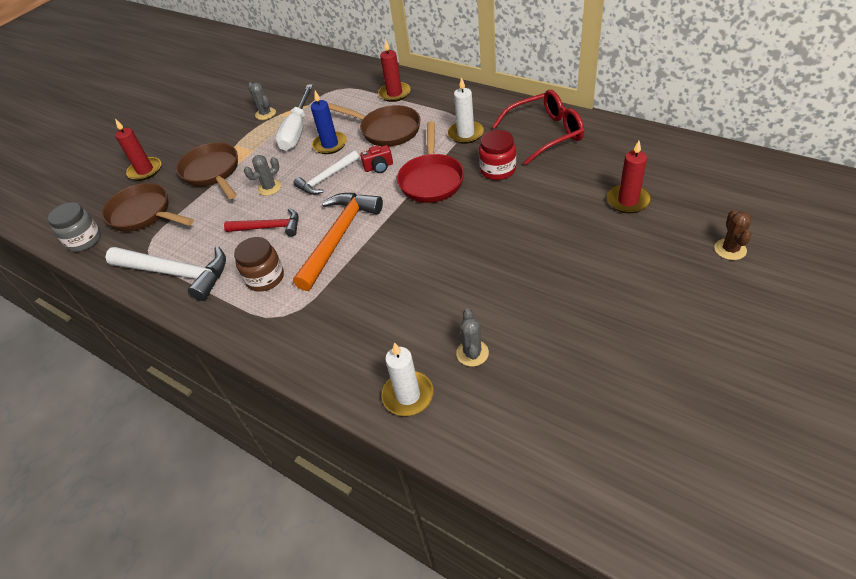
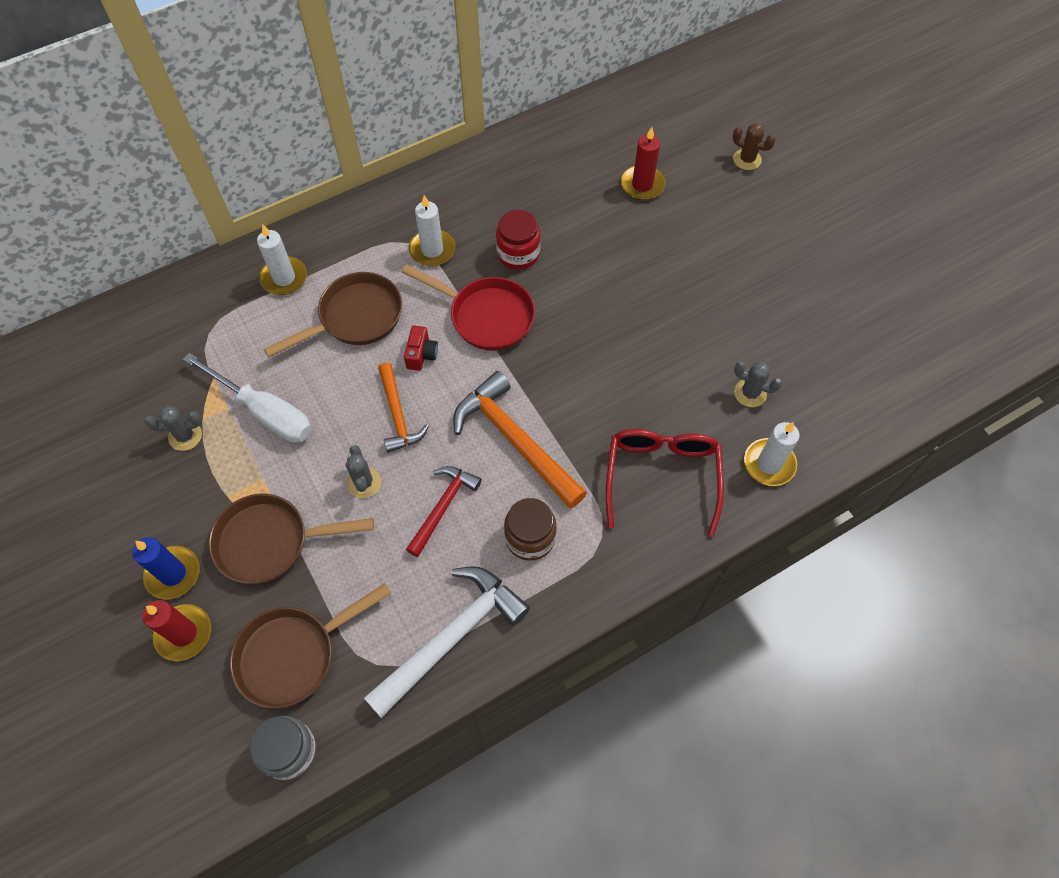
camera: 70 degrees left, 15 degrees up
white hammer [294,151,359,195] -> orange hammer [378,363,429,453]
blue candle [311,91,347,154] -> blue candle moved to [132,537,200,600]
red candle [378,39,411,102] -> white candle [257,224,307,295]
red glasses [492,90,584,165] -> red glasses moved to [606,429,724,537]

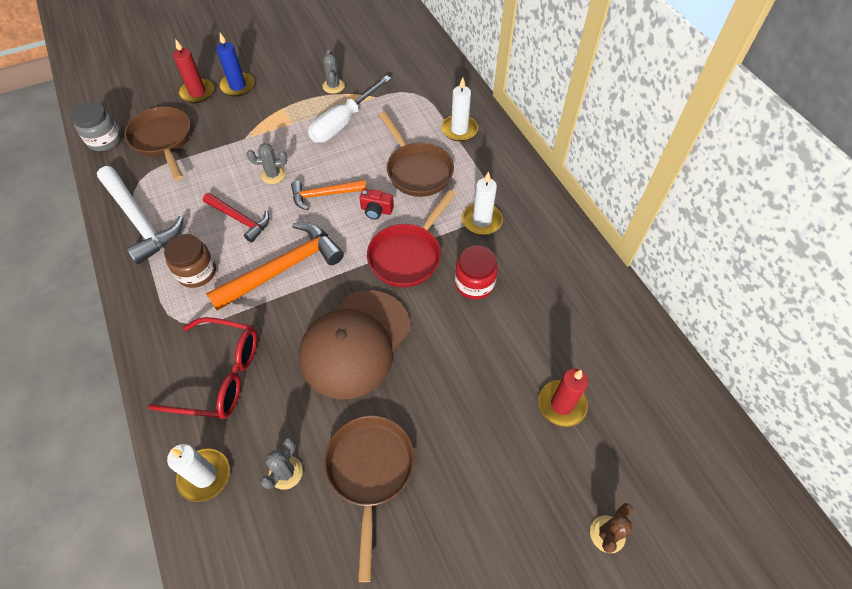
camera: 95 degrees right, 5 degrees down
brown pan [209,494,374,584] -> brown pan moved to [324,415,415,582]
none -> brown cap [299,290,410,400]

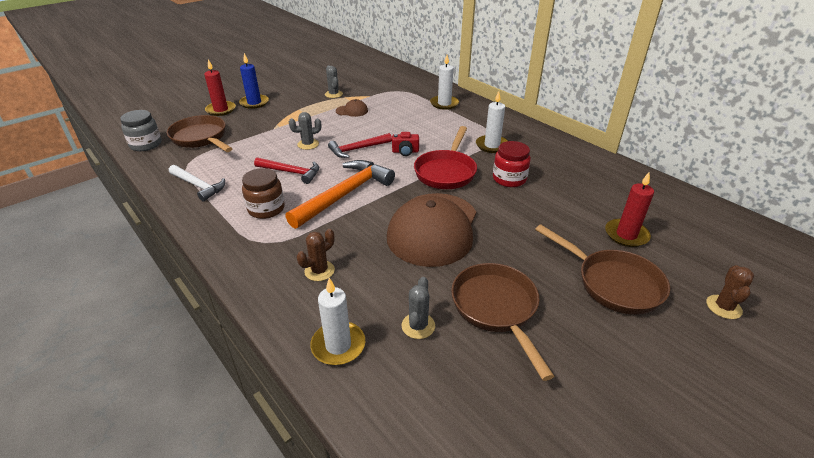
camera: 15 degrees left, 20 degrees down
white hammer [97,166,184,265] -> white hammer [169,165,225,201], size x0.61
red glasses [148,317,257,419] -> brown cactus [297,229,335,281]
orange hammer [291,179,367,210] -> red hammer [328,133,392,158]
white screwdriver [308,75,391,143] -> brown cap [336,99,368,117]
brown pan [379,112,454,197] -> brown pan moved to [535,224,670,315]

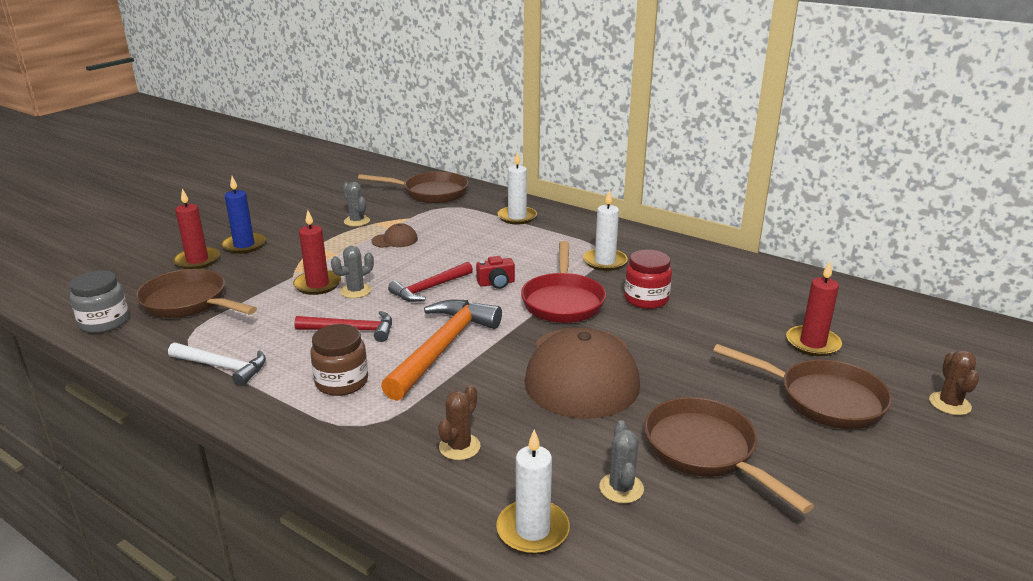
camera: 15 degrees left, 10 degrees down
none -> red candle [293,210,341,295]
none -> brown pan [358,172,469,203]

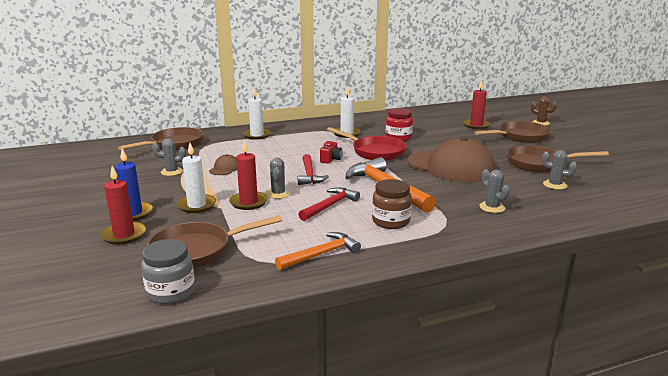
camera: 55 degrees left, 5 degrees down
white hammer [168,342,266,386] -> orange hammer [275,232,361,270]
brown cactus [438,385,481,460] -> grey cactus [479,169,510,213]
white candle [496,429,570,554] -> white candle moved to [177,143,216,213]

